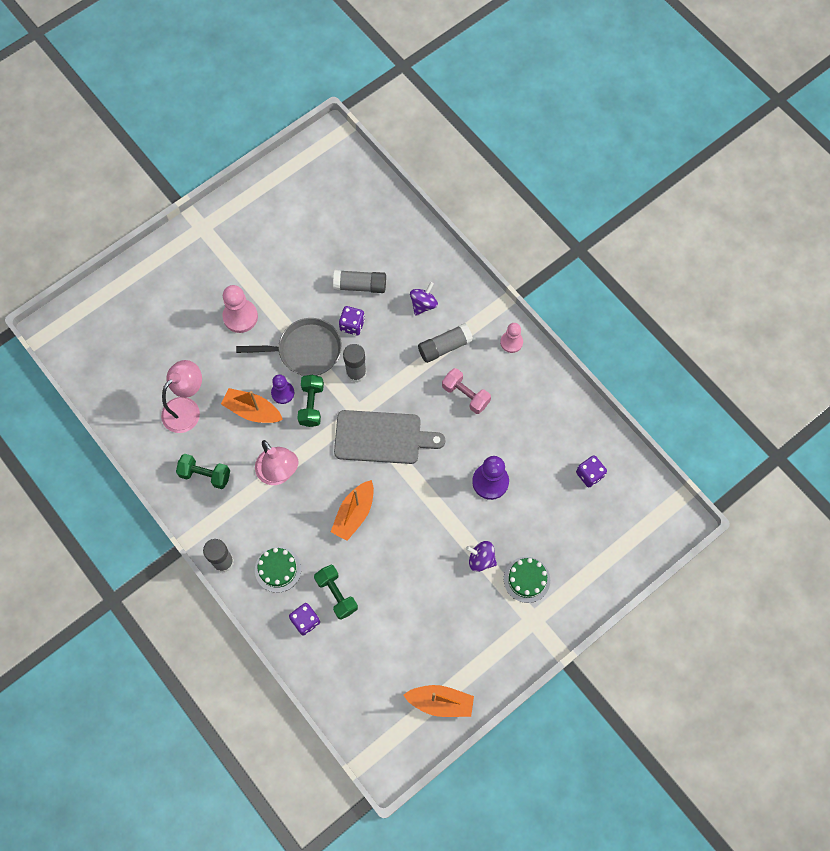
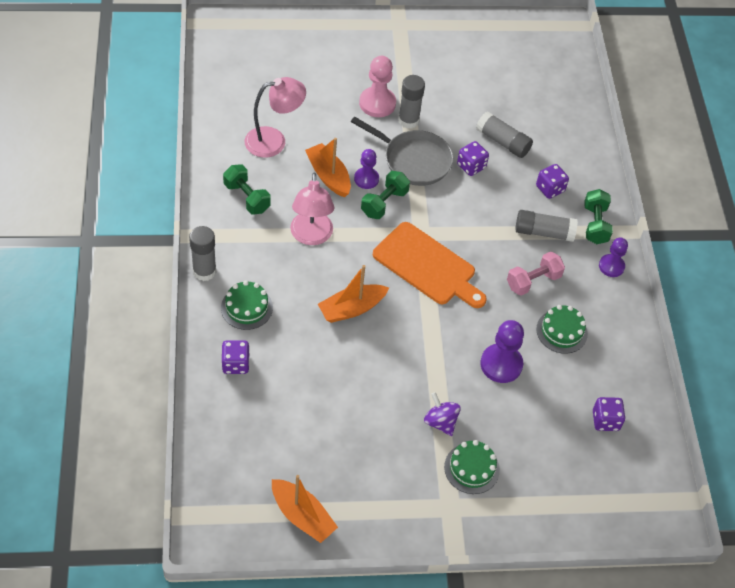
camera: 30 degrees right, 15 degrees down
green dumbbell [314,565,358,620] -> green dumbbell moved to [584,189,613,244]
grey cutting board [334,410,445,464] -> orange cutting board [373,222,487,308]
grey glue stick [343,344,367,383] -> grey glue stick moved to [398,75,425,129]
purple spinning top [410,282,438,316] -> purple dice [536,164,569,199]
pink dumbbell [442,368,491,414] -> pink dumbbell turned 75 degrees clockwise [507,252,565,296]
pink pawn [500,323,523,353] -> purple pawn [599,238,628,277]
none -> green cake [536,305,588,354]

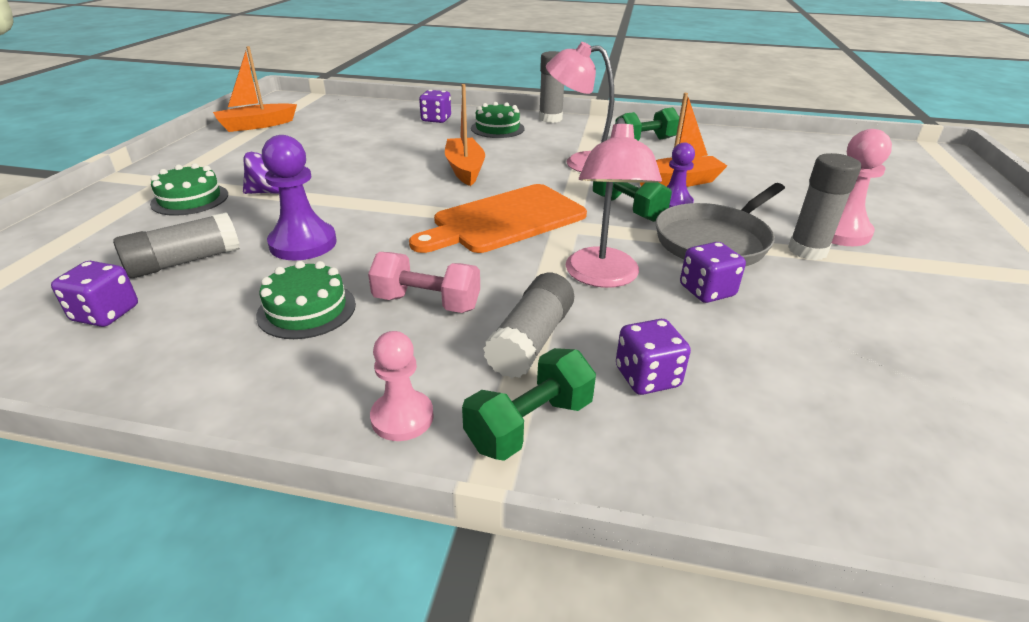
camera: 110 degrees right, 20 degrees down
pink lamp [245,77,306,158] -> pink lamp moved to [566,118,662,288]
grey glue stick [476,111,533,158] -> grey glue stick moved to [113,212,240,278]
pink dumbbell [507,252,565,296] -> pink dumbbell turned 60 degrees counterclockwise [368,252,480,313]
green dumbbell [584,189,613,244] -> green dumbbell turned 60 degrees counterclockwise [462,348,596,461]
purple pawn [599,238,628,277] -> pink pawn [370,331,434,441]

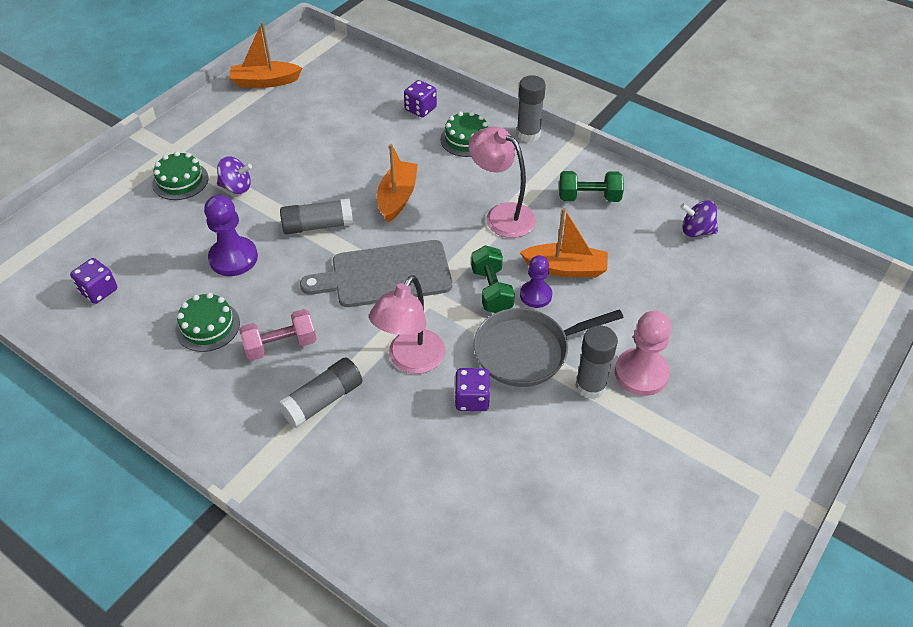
camera: 25 degrees right, 15 degrees up
grey glue stick [113,212,240,278] -> grey glue stick moved to [280,198,353,234]
pink dumbbell [368,252,480,313] -> pink dumbbell turned 60 degrees counterclockwise [239,309,317,361]
pink pawn [370,331,434,441] -> none
orange cutting board [409,184,587,253] -> grey cutting board [300,240,452,307]
green dumbbell [462,348,596,461] -> none
purple dice [616,319,691,395] -> none
none -> purple spinning top [680,200,718,237]

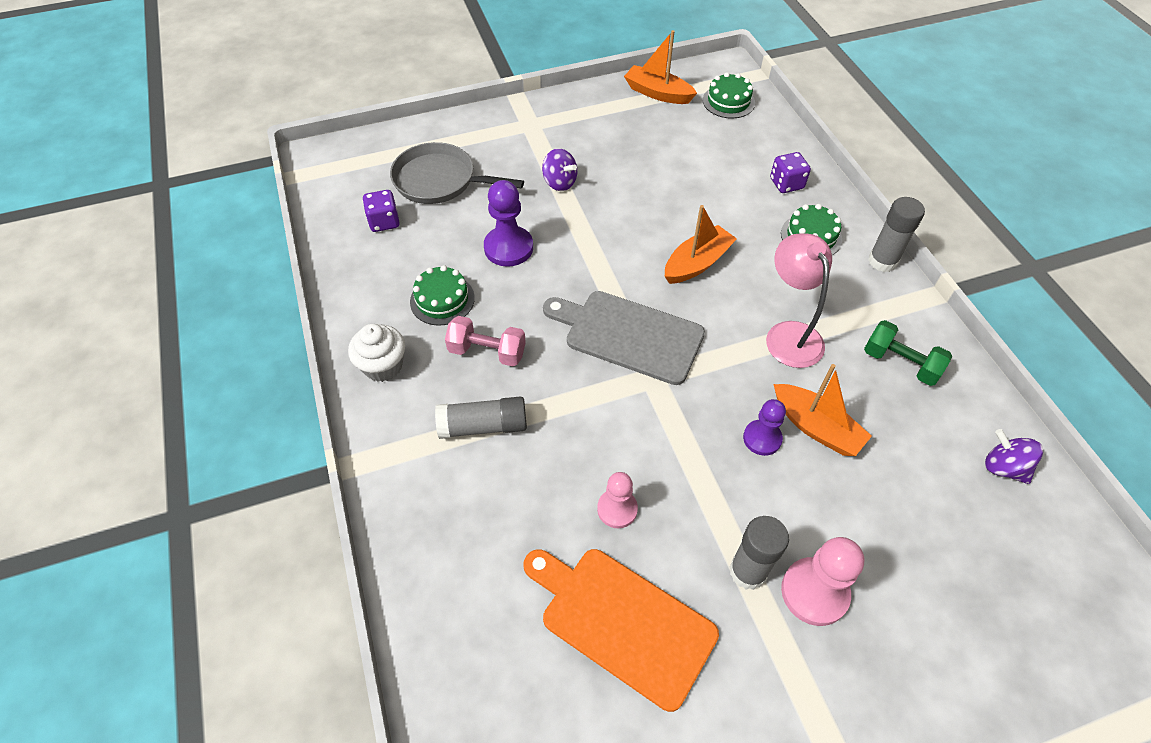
camera: 35 degrees right, 5 degrees up
green cake [152,151,208,200] -> green cake moved to [703,72,755,119]
grey glue stick [280,198,353,234] -> none
pink lamp [369,275,445,374] -> none
purple dice [455,368,490,411] -> pink pawn [597,472,638,528]
green dumbbell [471,245,515,313] -> none
grey pan [474,308,624,387] -> grey pan moved to [390,142,524,204]
none -> white cupcake [348,324,405,382]
none -> orange cutting board [523,549,719,712]

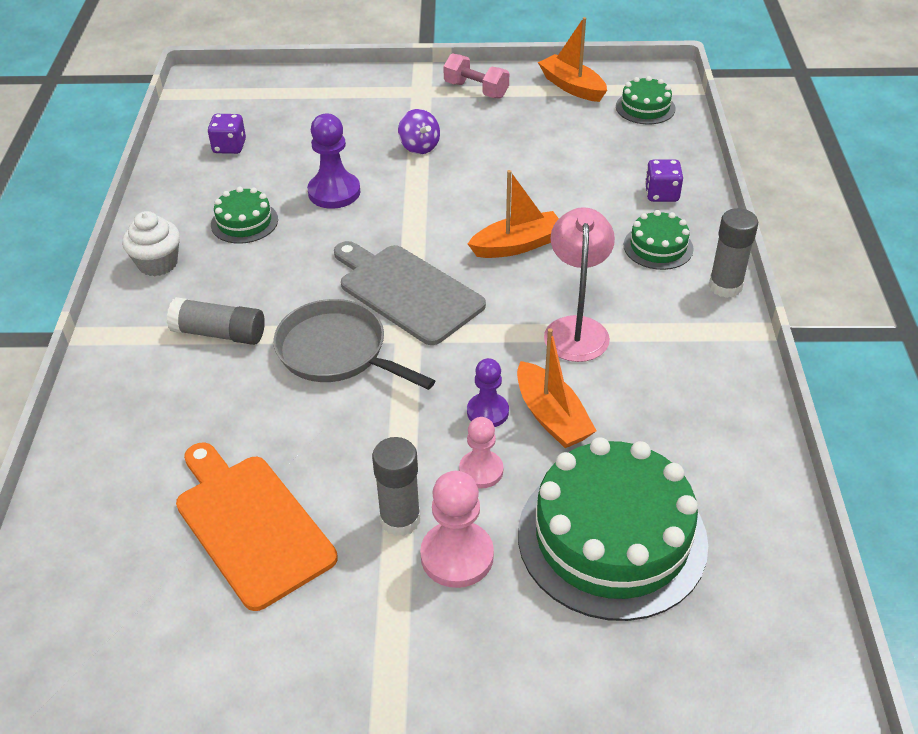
camera: 20 degrees right, 10 degrees down
grey pan [390,142,524,204] -> grey pan moved to [273,299,435,390]
pink dumbbell [445,316,526,367] -> pink dumbbell moved to [443,53,509,99]
pink pawn [597,472,638,528] -> pink pawn moved to [459,417,503,488]
green dumbbell [864,320,952,386] -> none
purple spinning top [985,429,1043,484] -> none
none -> green cake [518,437,708,621]

